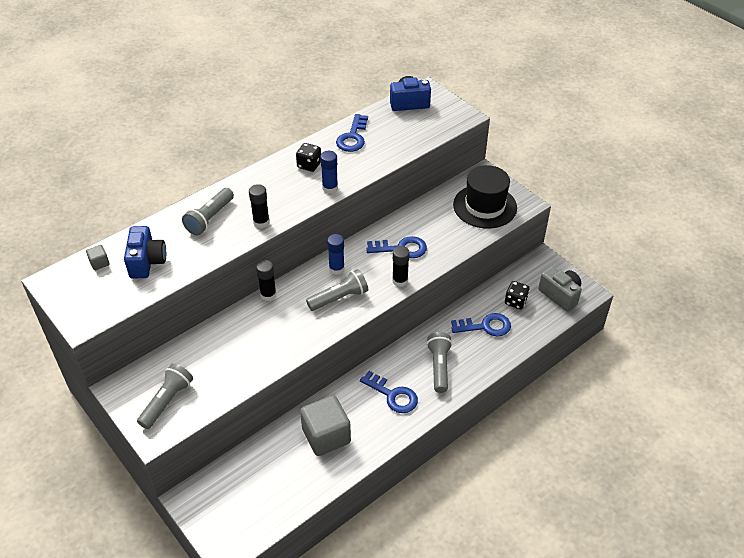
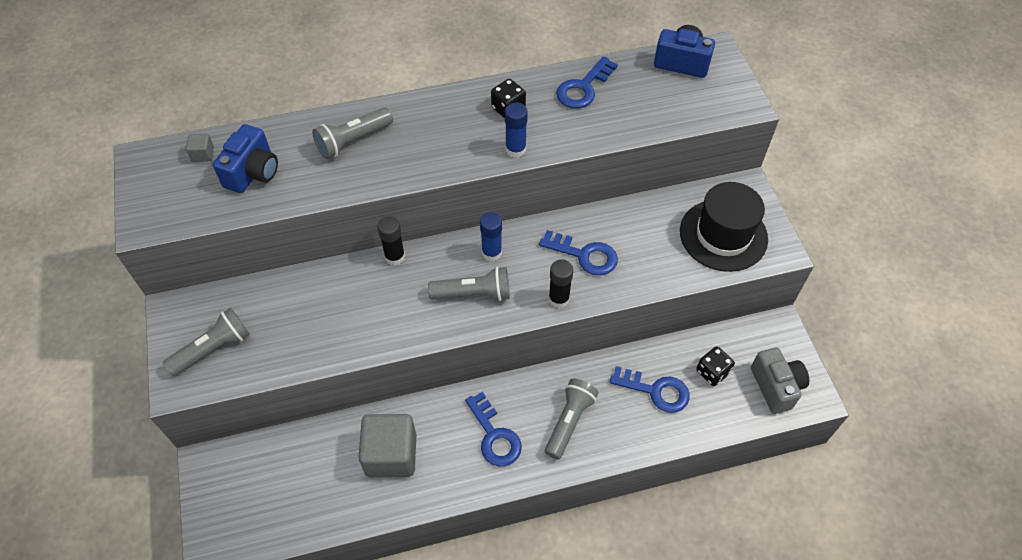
camera: 25 degrees right, 10 degrees up
black glue stick [249,184,270,228] -> none

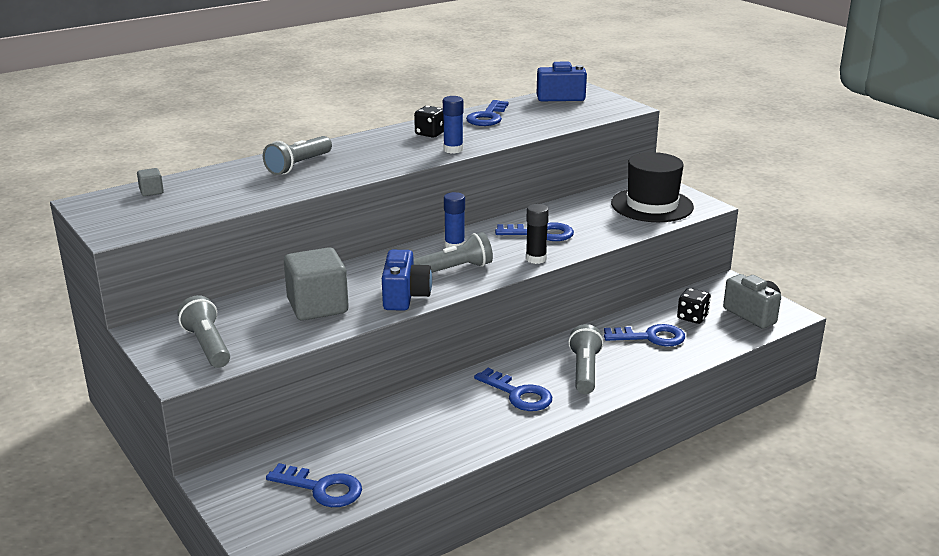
camera: 20 degrees left, 30 degrees down
grey flashlight [163,308,250,376] -> grey flashlight turned 60 degrees counterclockwise [178,295,230,368]
blue camera [213,124,278,193] -> blue camera moved to [382,250,432,311]
grey cube [358,414,416,477] -> grey cube moved to [284,247,349,321]
black glue stick [377,216,405,265] -> none
none -> blue key [266,463,362,507]

